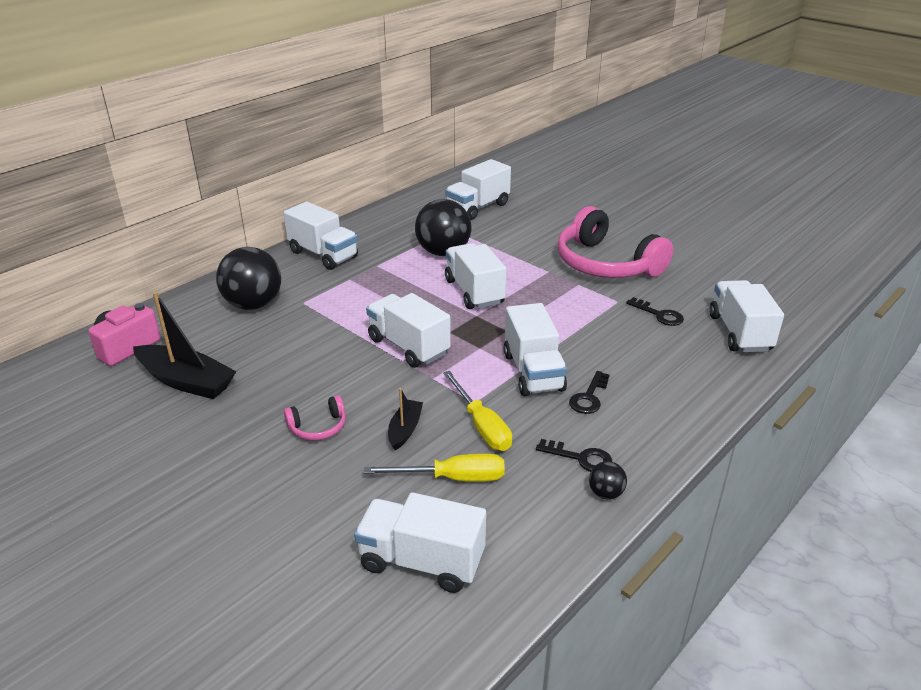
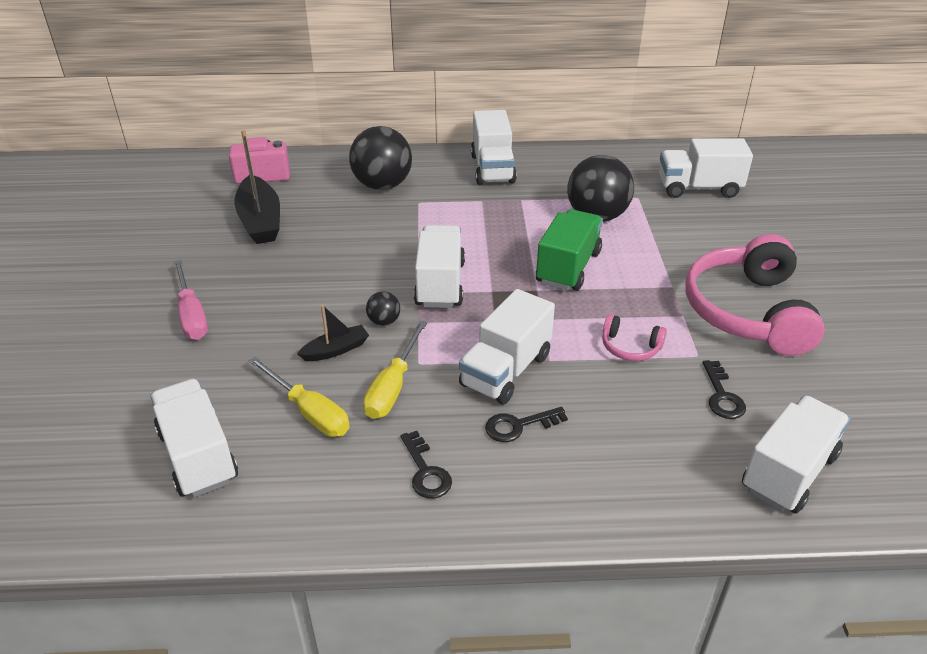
camera: 45 degrees right, 5 degrees up
pink headphones [284,395,346,440] -> pink headphones moved to [602,314,667,361]
white truck [445,243,506,309] -> green truck [536,209,603,291]
black ball [589,461,627,499] -> black ball moved to [366,291,400,326]
none -> pink screwdriver [174,260,208,340]

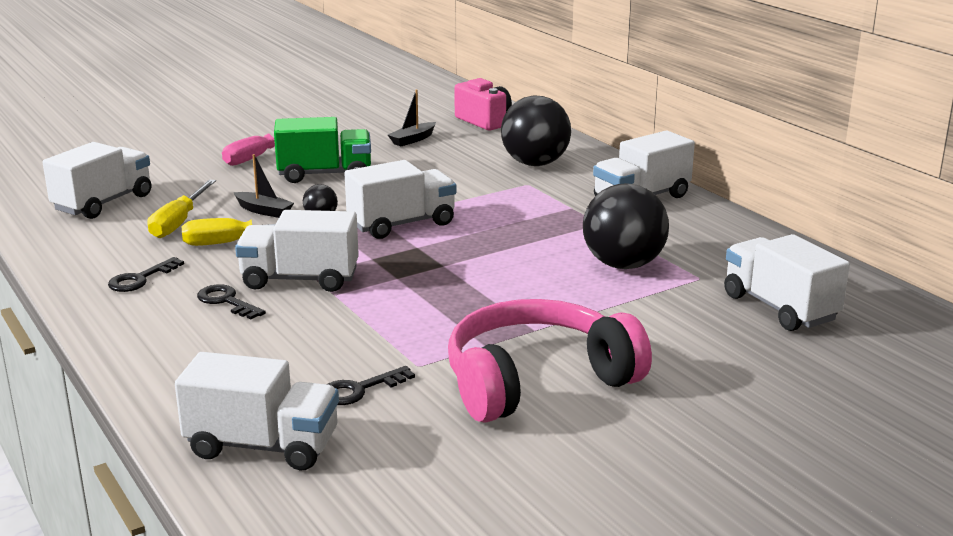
camera: 60 degrees right, 15 degrees down
black boat [235,130,280,244] -> black boat [388,90,436,146], size x0.54
green truck [536,209,603,291] -> green truck moved to [274,117,371,183]
pink headphones [602,314,667,361] -> none

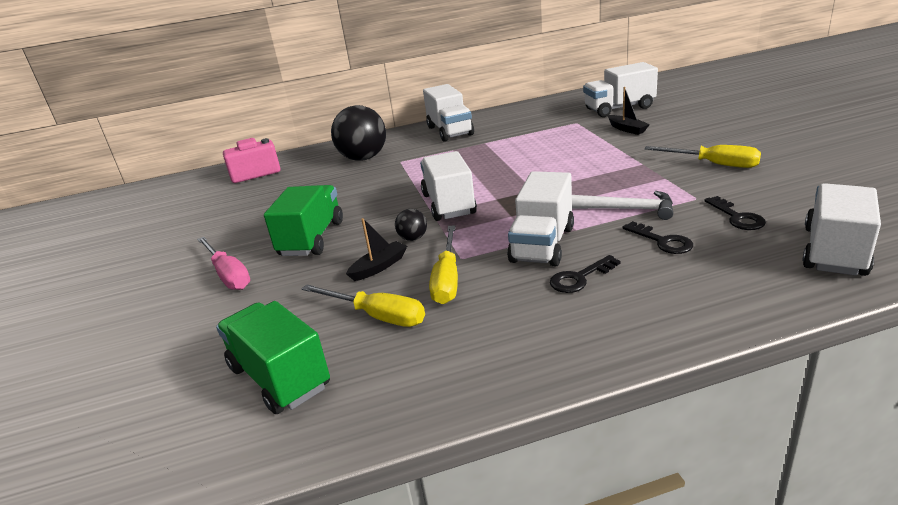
camera: 70 degrees left, 5 degrees up
white truck [43,142,151,219] -> green truck [216,301,330,414]
black key [108,257,184,292] -> black key moved to [622,221,693,254]
black boat [388,90,436,146] -> black boat moved to [608,87,650,135]
pink headphones [448,299,652,423] -> yellow screwdriver [644,145,761,168]
black ball [583,183,669,269] -> none
none -> white hammer [572,191,673,220]

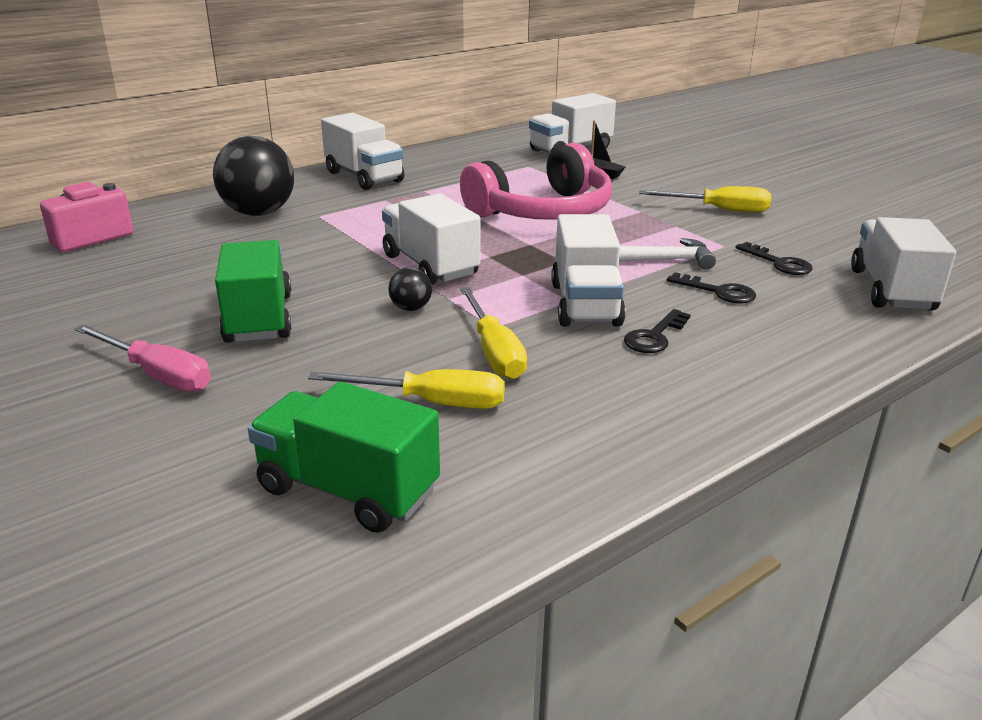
camera: 25 degrees left, 0 degrees up
black boat [346,218,407,281] -> none
none -> pink headphones [460,143,612,220]

